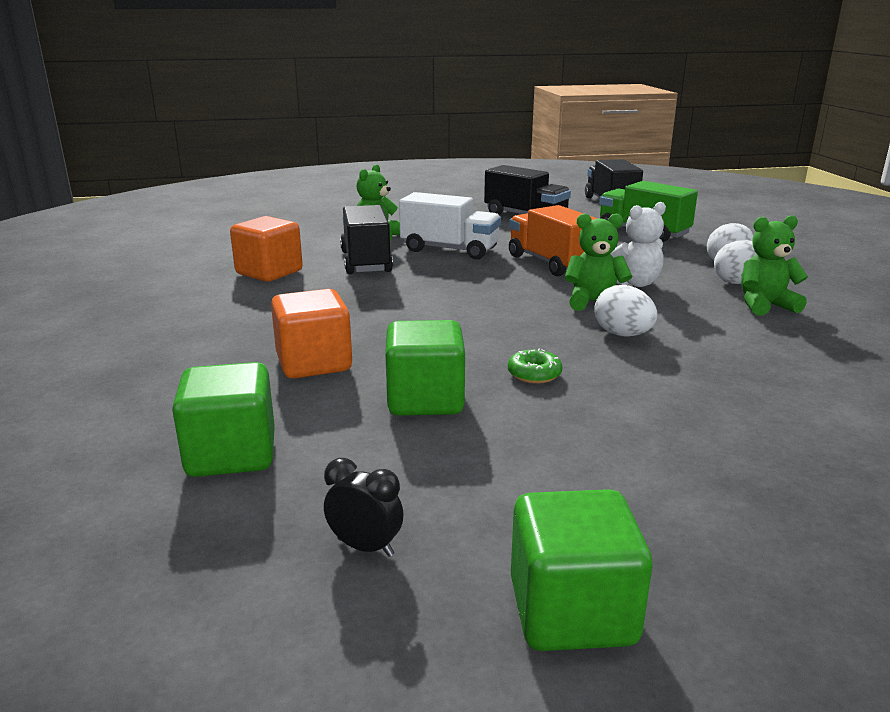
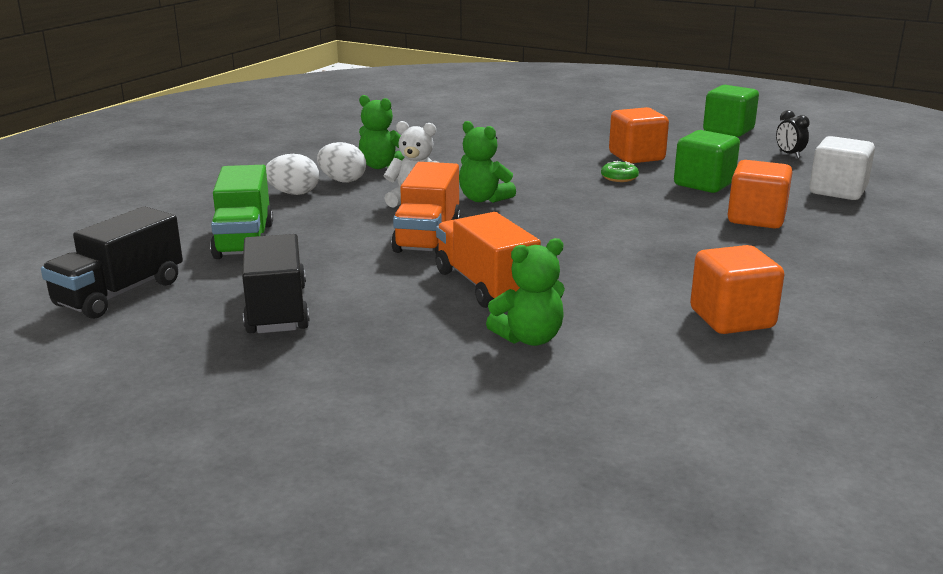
camera: 140 degrees left, 0 degrees up
green cube [172,362,275,477] -> white cube [809,136,875,200]
black truck [340,205,393,274] -> none
white truck [399,192,501,259] -> orange truck [436,212,541,308]
white egg [595,285,658,337] -> none
none -> orange cube [609,107,669,163]

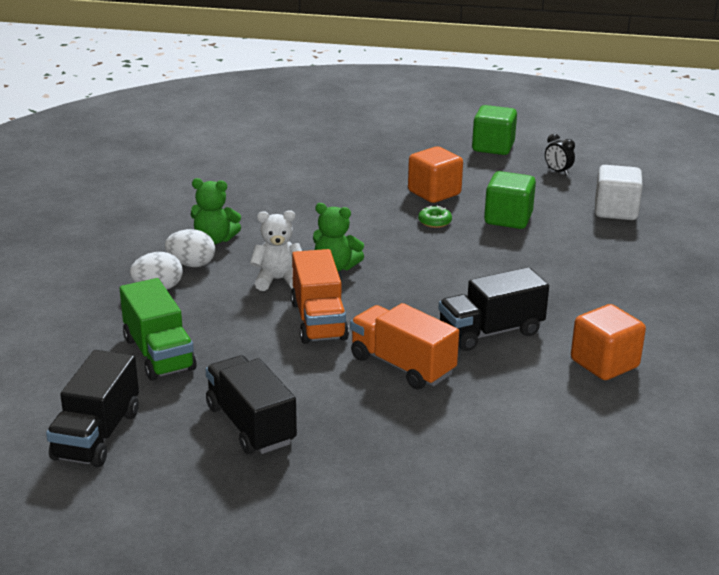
camera: 20 degrees left, 5 degrees up
green teddy bear [486,238,565,346] -> none
orange cube [727,160,792,229] -> none
none -> black truck [438,267,549,351]

